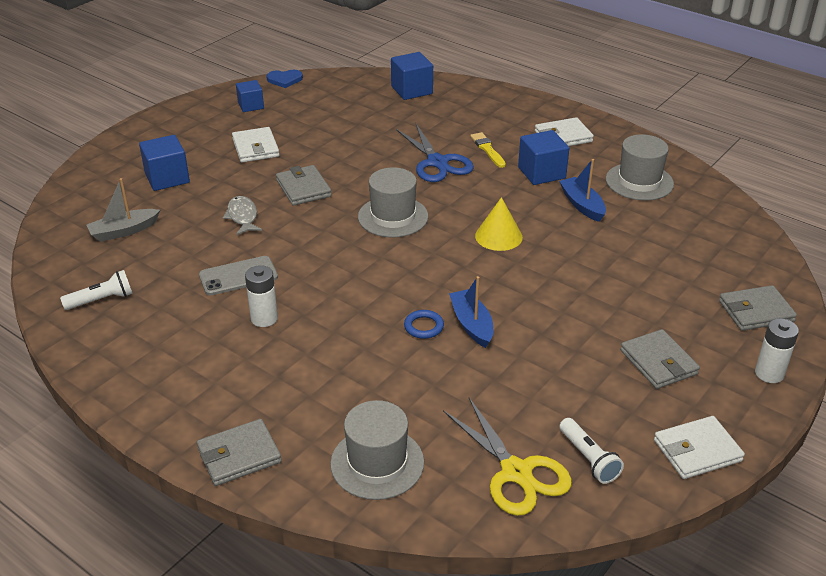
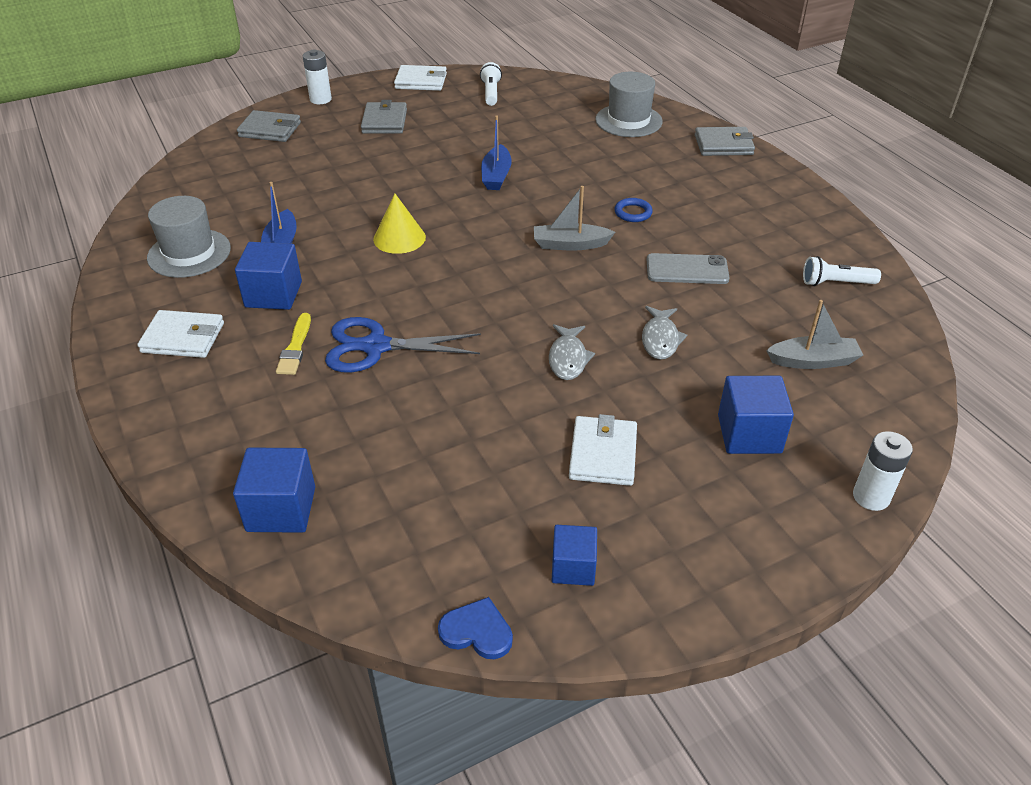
camera: 155 degrees left, 5 degrees up
white battery [245,265,278,327] -> white battery moved to [853,431,913,511]
grey wallet [276,165,332,206] -> grey fish [549,324,595,380]
grey hat [358,167,428,237] -> none
blue scissors [396,124,474,182] -> blue scissors turned 90 degrees counterclockwise [325,317,481,373]
blue ring [404,310,444,339] -> blue ring moved to [614,198,653,222]
yellow scissors [443,398,572,516] -> none
none -> grey boat [534,186,615,251]

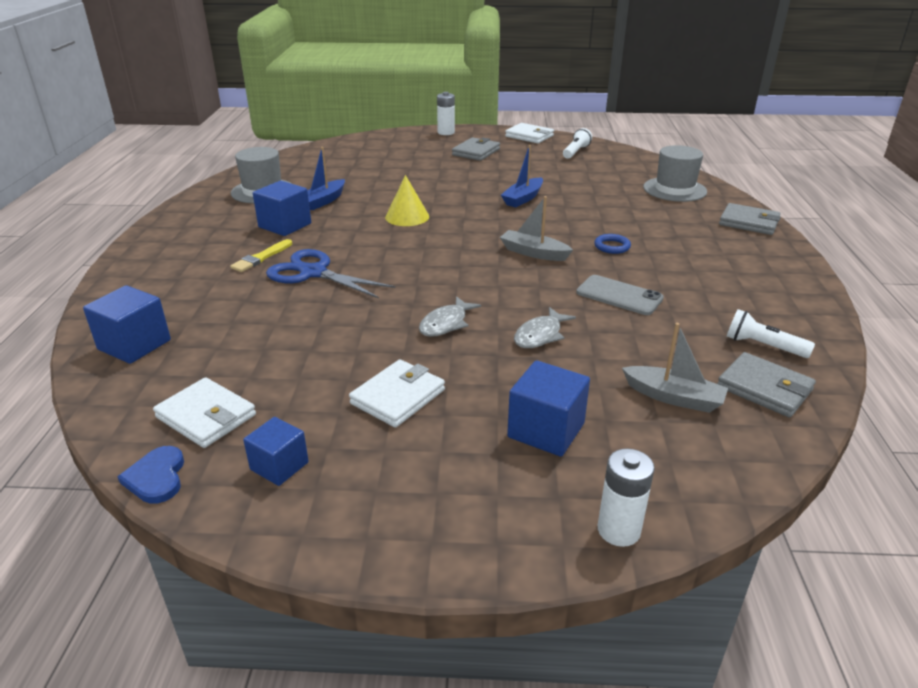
camera: 30 degrees right, 10 degrees down
white wallet [137,310,224,358] -> white wallet moved to [153,377,256,448]
grey wallet [237,110,301,142] -> grey wallet moved to [717,352,816,418]
blue heart [438,597,513,659] -> blue heart turned 150 degrees counterclockwise [117,446,184,504]

